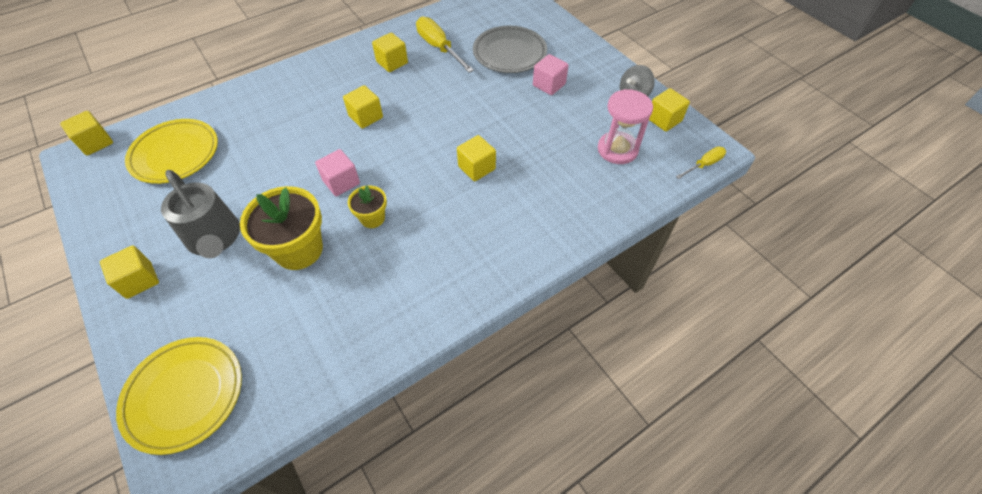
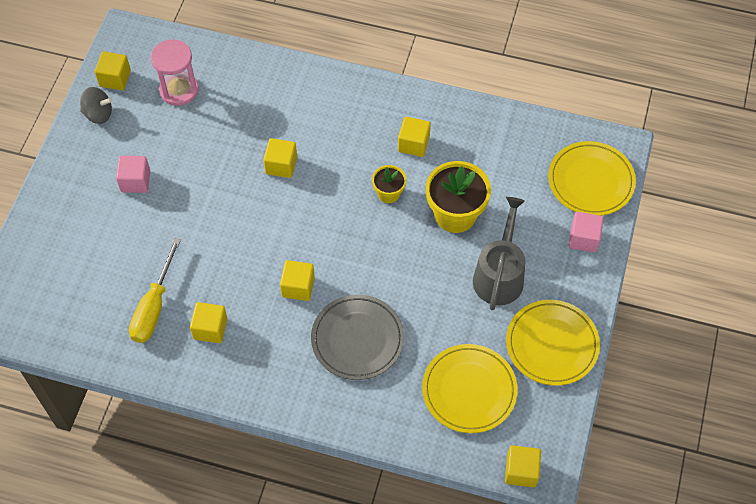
camera: 130 degrees left, 5 degrees up
yellow cube [100,246,159,299] -> yellow cube moved to [398,116,431,157]
pink cube [315,149,360,196] -> pink cube moved to [568,212,603,253]
grey plate [473,26,547,73] -> grey plate moved to [311,294,404,380]
yellow screwdriver [676,147,726,179] -> none
none -> yellow plate [506,300,600,386]

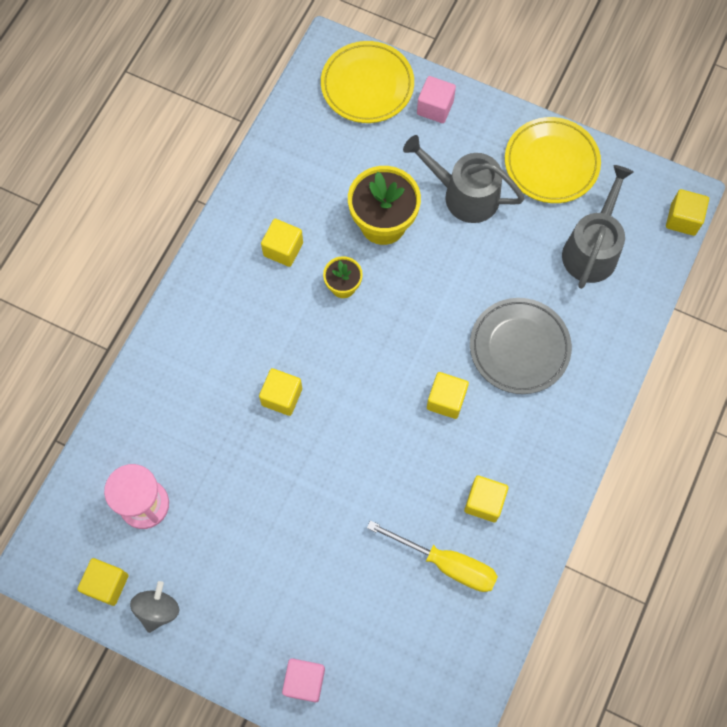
camera: 80 degrees left, 10 degrees up
pink cube [116,156,150,193] -> pink cube moved to [282,658,325,702]
yellow plate [422,344,518,433] -> grey watering can [562,165,634,289]

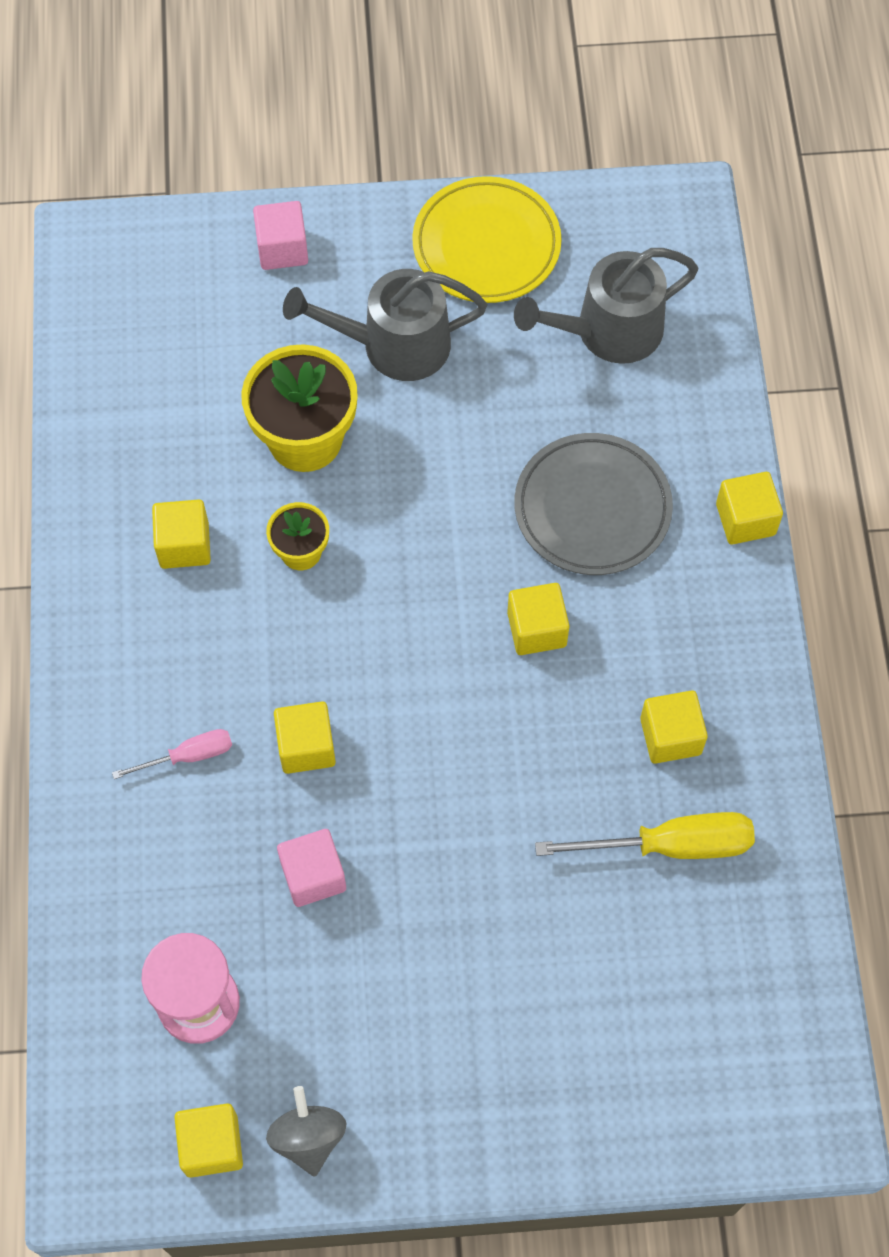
camera: 30 degrees left, 5 degrees down
pink cube [282,658,325,702] -> pink cube moved to [277,829,346,907]
yellow plate [321,41,414,123] -> none
grey watering can [562,165,634,289] -> grey watering can turned 105 degrees counterclockwise [514,248,698,364]
yellow cube [666,189,709,236] -> yellow cube moved to [716,472,783,545]
none -> pink screwdriver [112,729,232,779]

